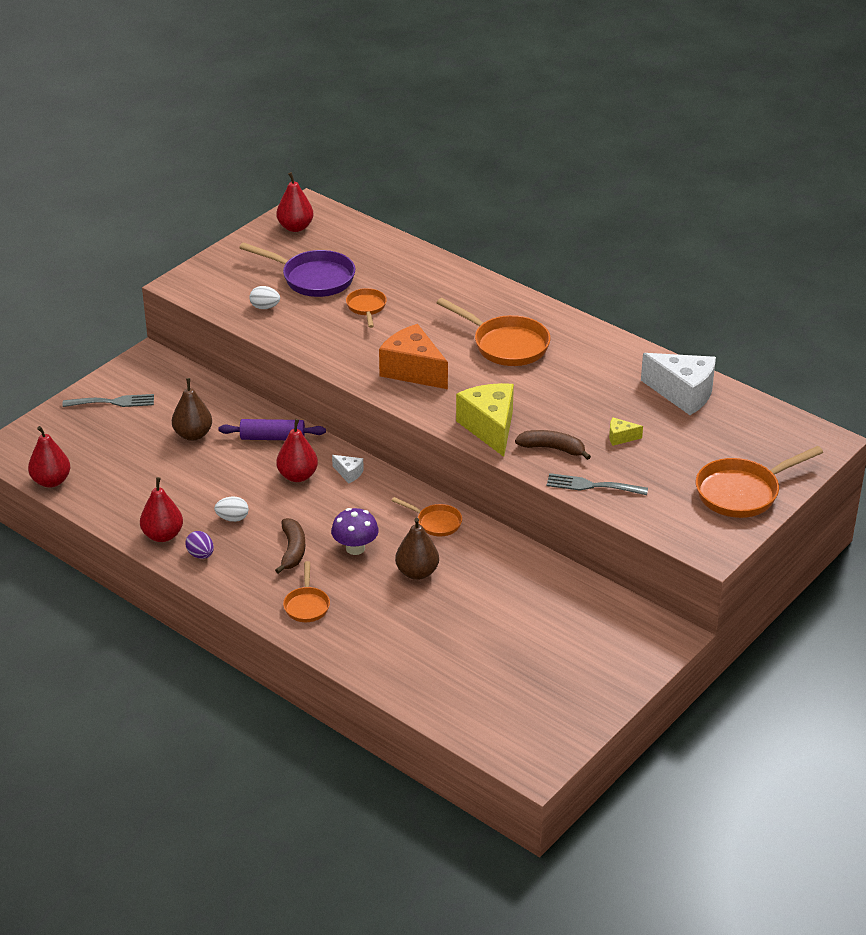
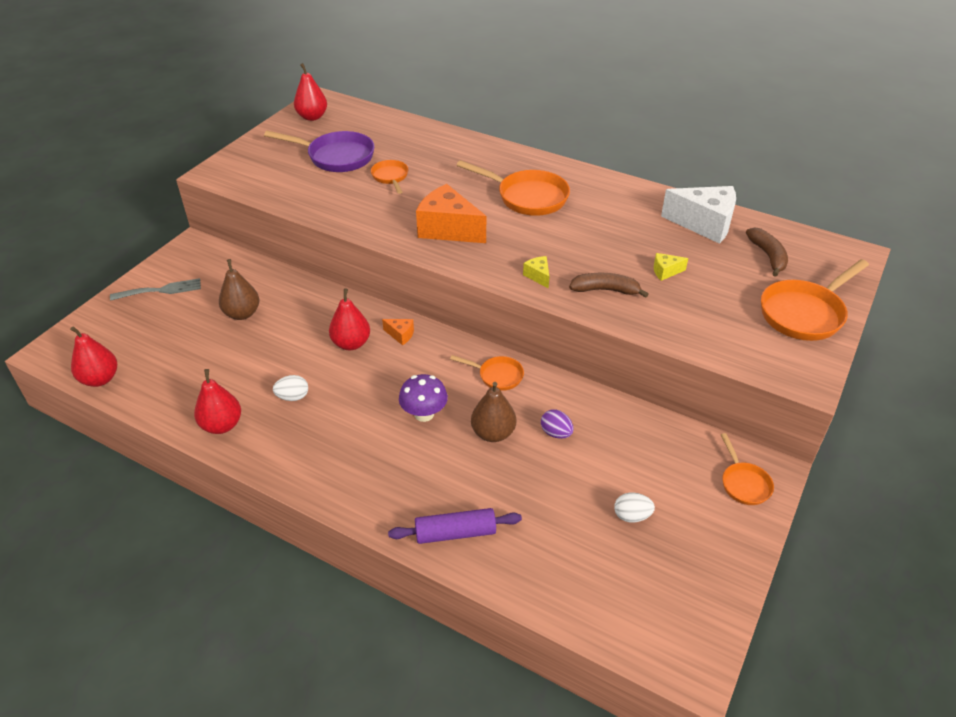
camera: 10 degrees left, 5 degrees up
purple egg [185,531,214,559] -> purple egg moved to [541,409,574,439]
purple rolling pin [219,419,326,440] -> purple rolling pin moved to [388,508,522,544]
white egg [249,286,280,309] -> white egg moved to [614,493,655,522]
brown banana [275,518,305,574] -> brown banana moved to [746,227,788,277]
orange pan [283,561,330,622] -> orange pan moved to [721,433,774,505]
white cheese [332,455,364,483] -> orange cheese [382,319,414,345]
yellow cheese [456,383,514,457] -> yellow cheese [523,256,549,289], size x0.44
grey fork [547,473,648,495] -> none

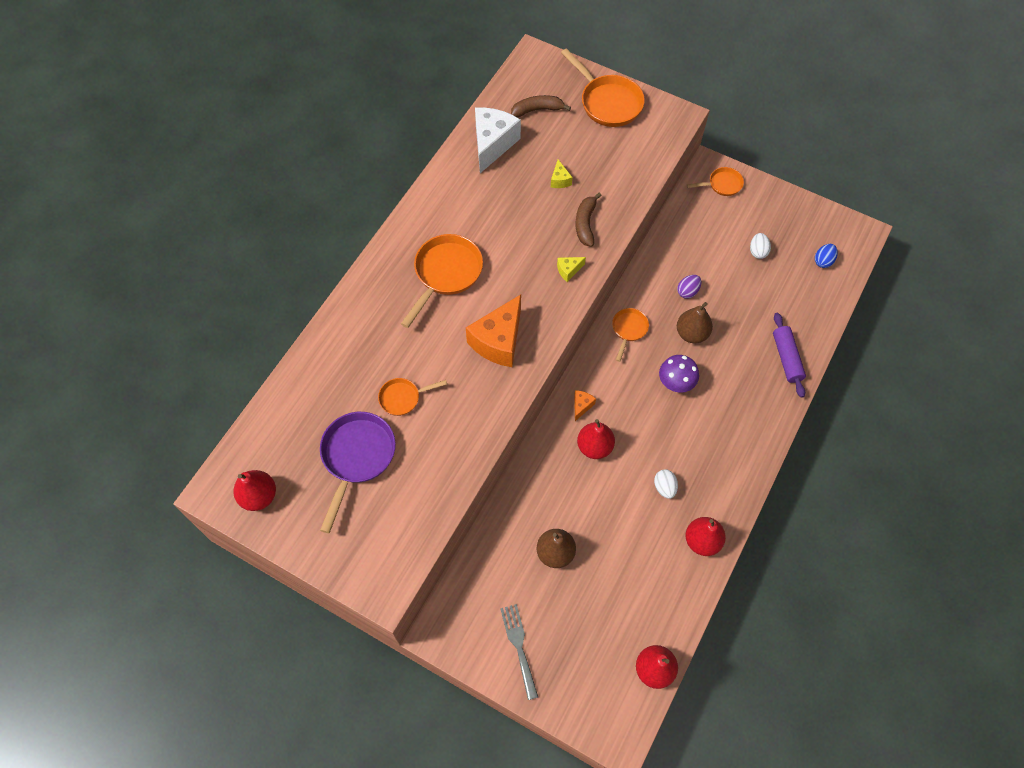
camera: 90 degrees left, 20 degrees up
none -> blue egg [815,244,838,268]

